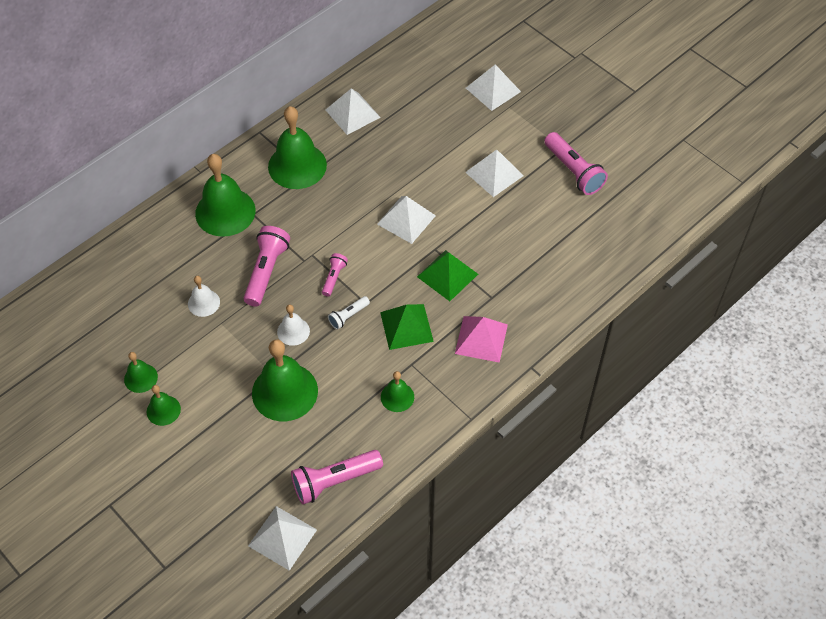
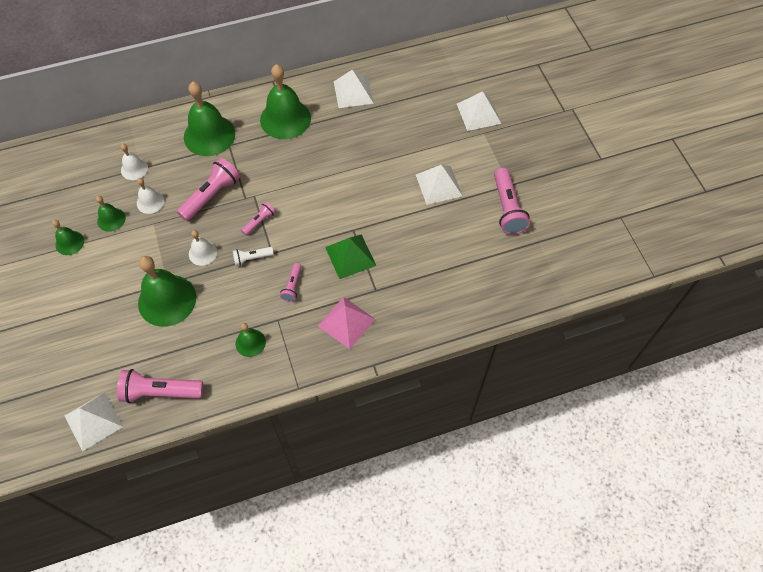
camera: 25 degrees right, 5 degrees up
green bell [147,385,181,426] -> green bell moved to [96,196,126,232]
white pyramid [377,196,436,244] -> none
green pyramid [380,304,434,350] -> pink flashlight [280,263,302,302]
none -> white bell [121,144,148,180]

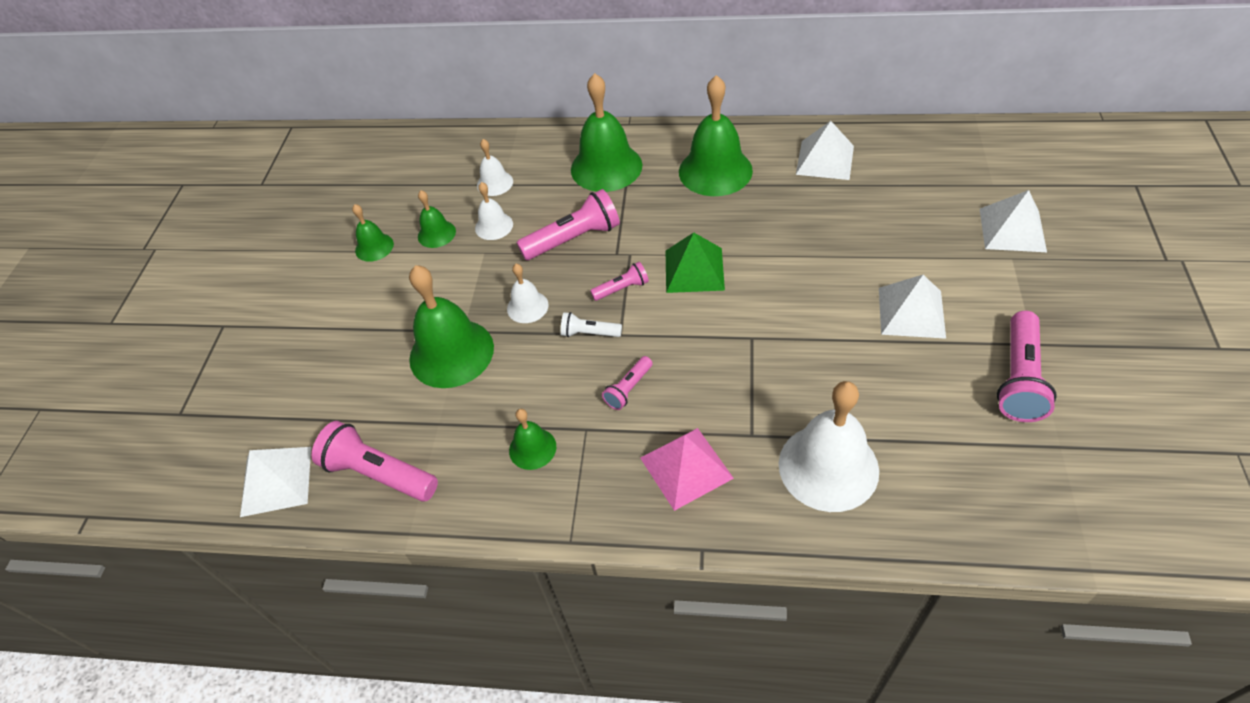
camera: 30 degrees right, 10 degrees down
green pyramid [325,234,376,279] -> green pyramid moved to [666,232,725,293]
none -> white bell [779,381,879,512]

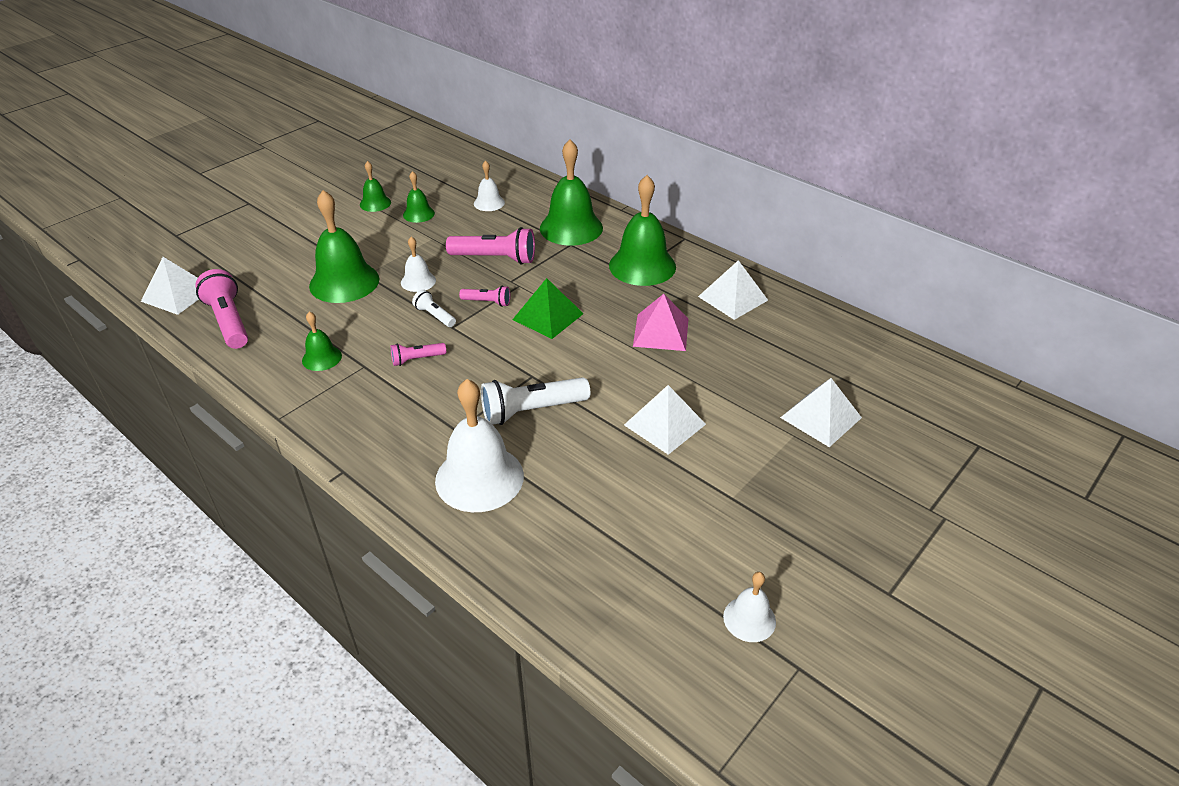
camera: 30 degrees right, 10 degrees down
white bell [475,182,513,240] -> white bell moved to [723,572,776,642]
pink pyramid [640,428,734,511] -> pink pyramid moved to [633,294,688,351]
pink flashlight [997,311,1057,422] -> none
none -> white flashlight [481,377,590,425]

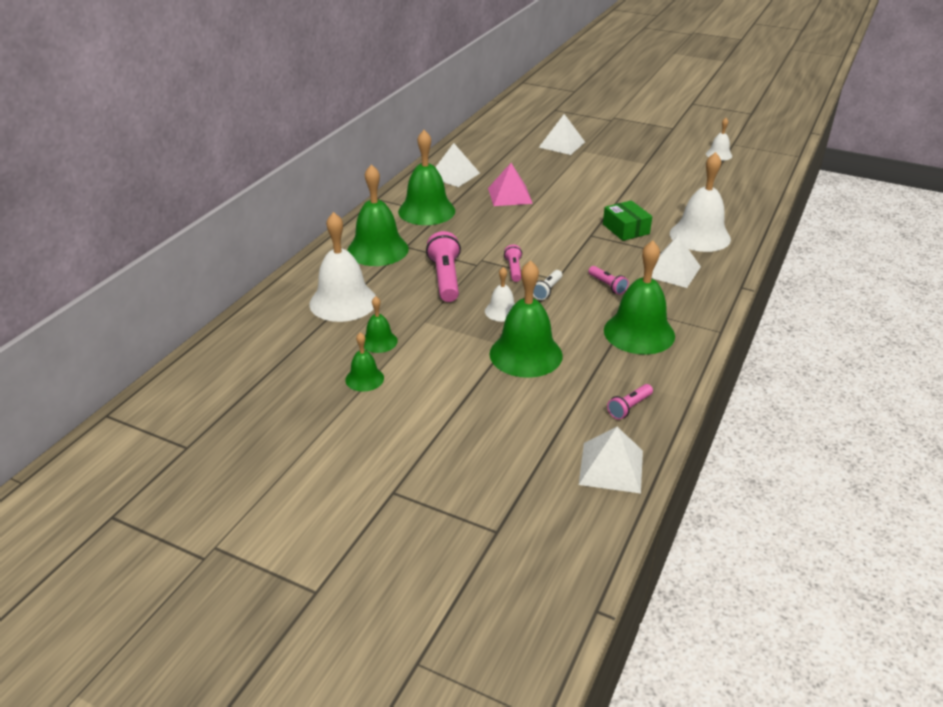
camera: 105 degrees left, 5 degrees down
pink flashlight [195,269,248,349] -> pink flashlight [607,384,653,420], size x0.54
green bell [302,311,342,371] -> green bell [604,241,675,355], size x1.96
white bell [474,160,505,211] -> white bell [309,212,376,322], size x1.96
white flashlight [481,377,590,425] -> green box [603,200,652,241]
green pyramid [512,278,584,339] -> none
white pyramid [624,385,706,455] -> white pyramid moved to [643,235,701,288]

